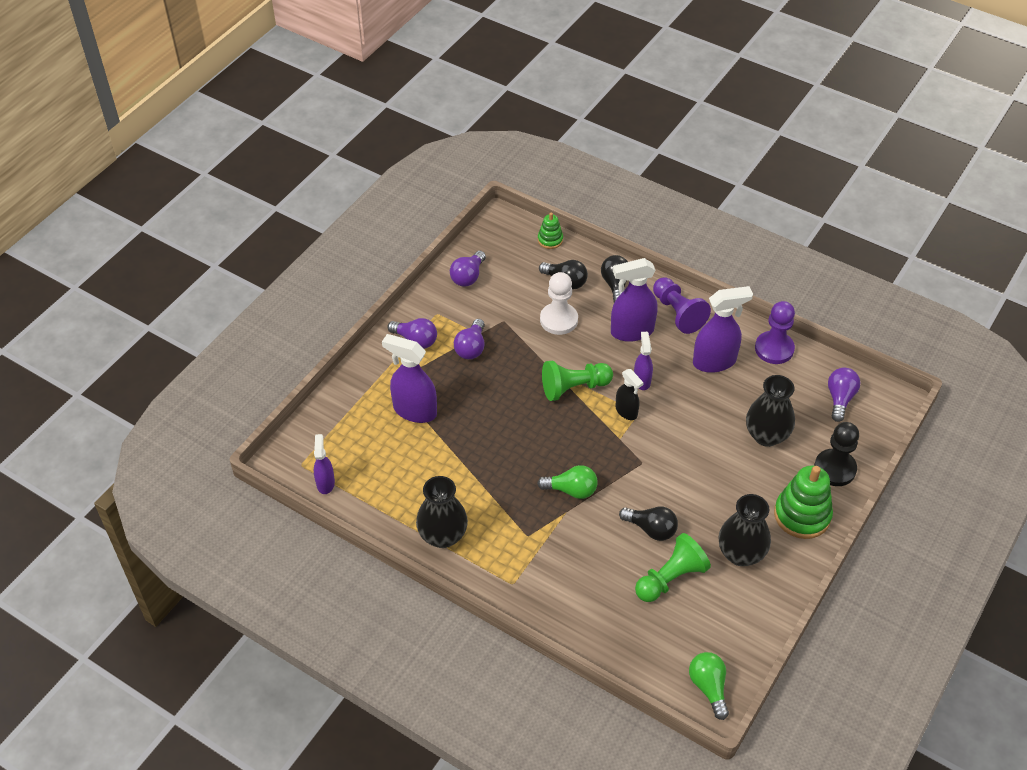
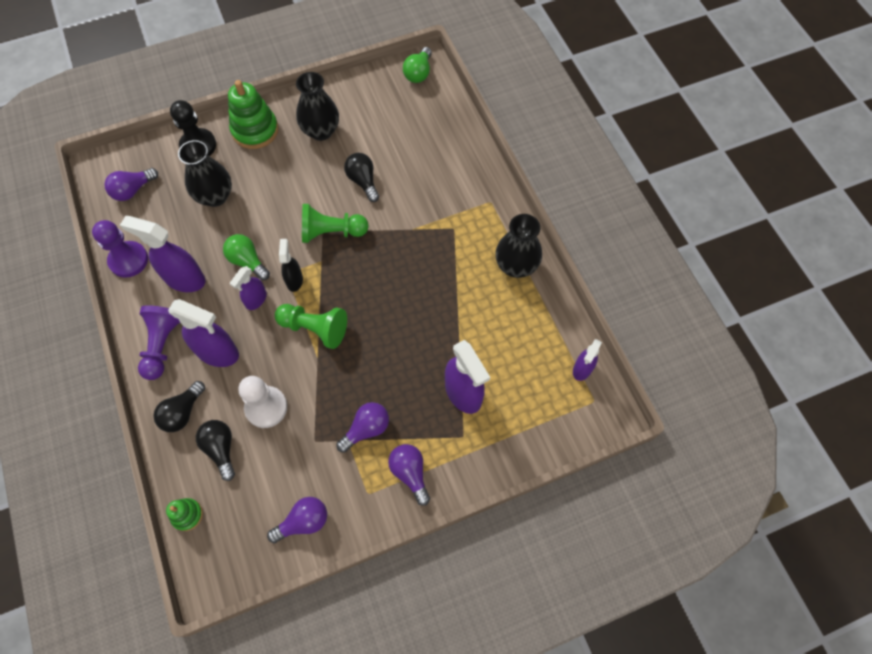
camera: 145 degrees left, 15 degrees up
green light bulb [537,465,598,499] -> green light bulb moved to [223,234,270,280]
green pawn [635,533,711,602] -> green pawn moved to [302,204,369,243]

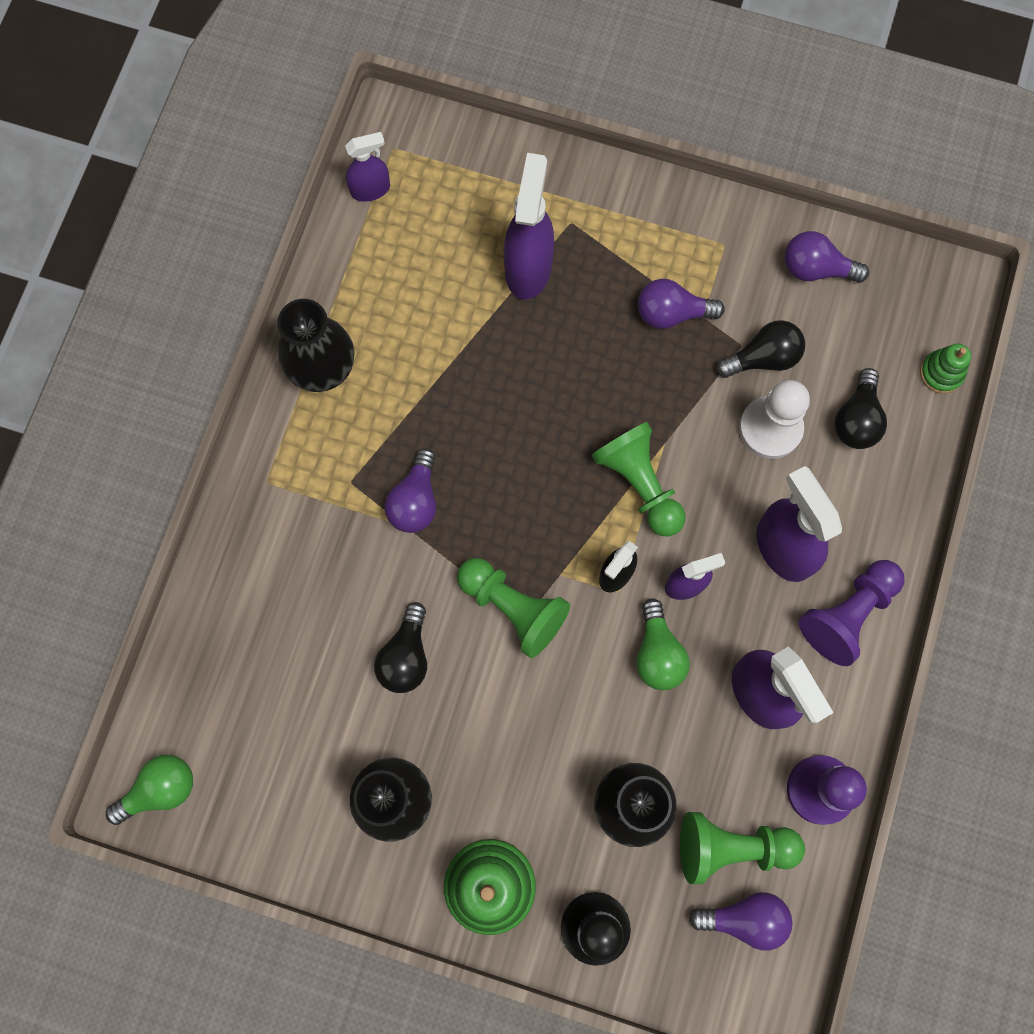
camera: 140 degrees left, 10 degrees up
black light bulb [153,381,205,432] -> black light bulb moved to [716,320,805,378]
purple light bulb [388,444,430,506] -> purple light bulb moved to [385,448,436,533]
none -> green pawn [680,812,805,884]

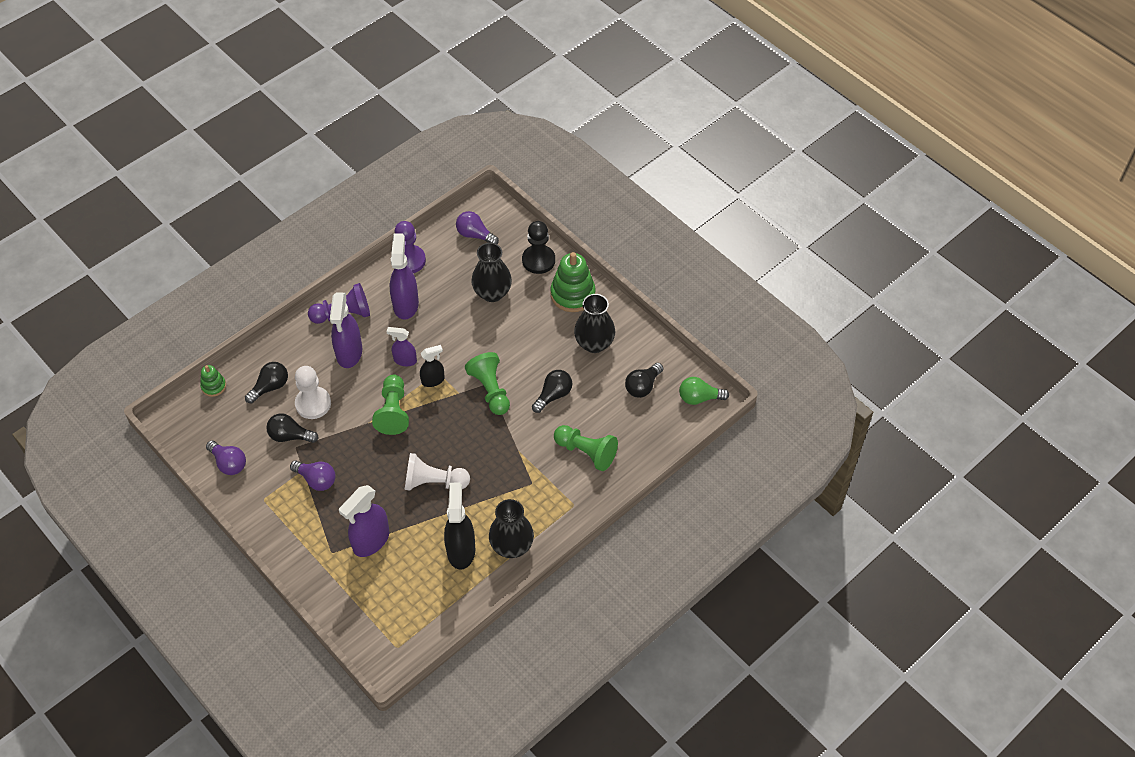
camera: 150 degrees left, 20 degrees down
purple spray bottle [345,132,390,202] -> none
purple light bulb [385,448,436,533] -> none
green light bulb [636,598,690,690] -> none
green pawn [680,812,805,884] -> green pawn moved to [554,425,618,471]
none -> white pawn [405,453,470,491]
none -> black spray bottle [444,482,475,570]
none -> black light bulb [625,363,663,398]

